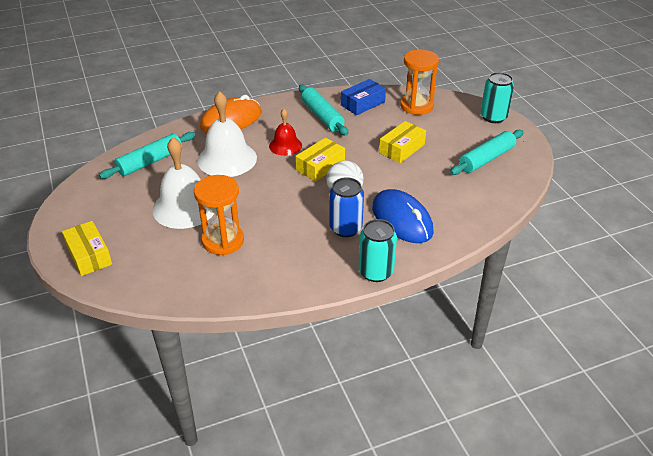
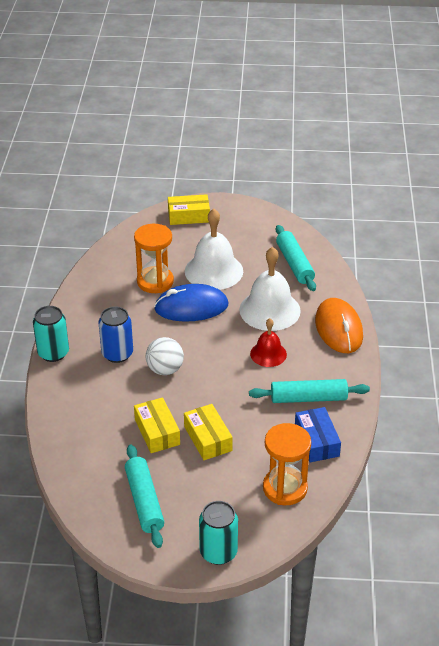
camera: 115 degrees right, 0 degrees up
yellow box [295,138,345,182] -> yellow box moved to [134,397,180,453]
blue mouse [372,189,434,243] -> blue mouse moved to [154,284,229,322]

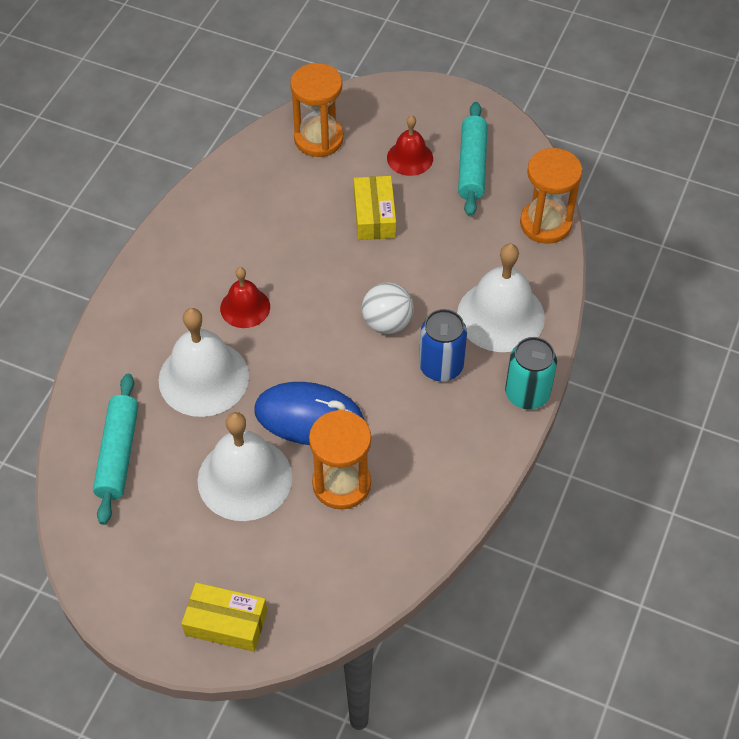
camera: 160 degrees left, 15 degrees up
yellow box [134,397,180,453] -> none
turquoise can [199,501,238,565] -> none
turquoise rolling pin [249,379,370,403] -> none
blue box [295,407,341,462] -> none
orange mouse [315,298,363,353] -> none
none -> red bell [387,115,433,176]
none -> white bell [457,244,545,352]
none -> orange hourglass [520,148,583,244]

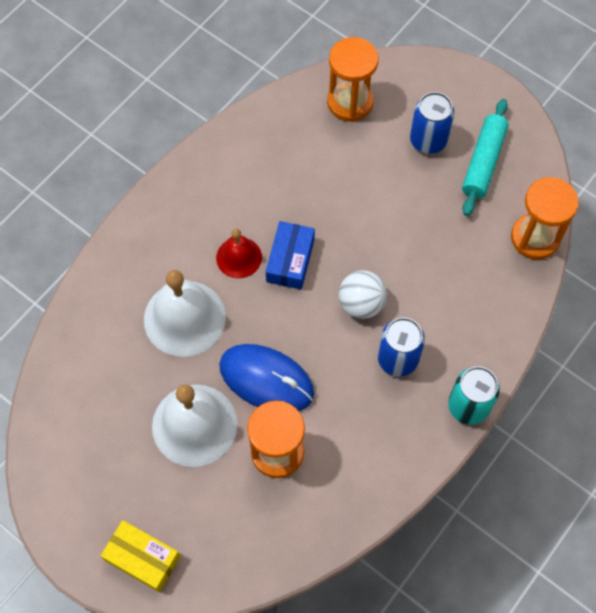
camera: 15 degrees right, 10 degrees up
turquoise rolling pin [93,374,138,525] -> none
yellow box [354,176,396,240] -> none
red bell [387,115,433,176] -> blue can [410,92,454,154]
white bell [457,244,545,352] -> none
none -> blue box [266,221,315,290]

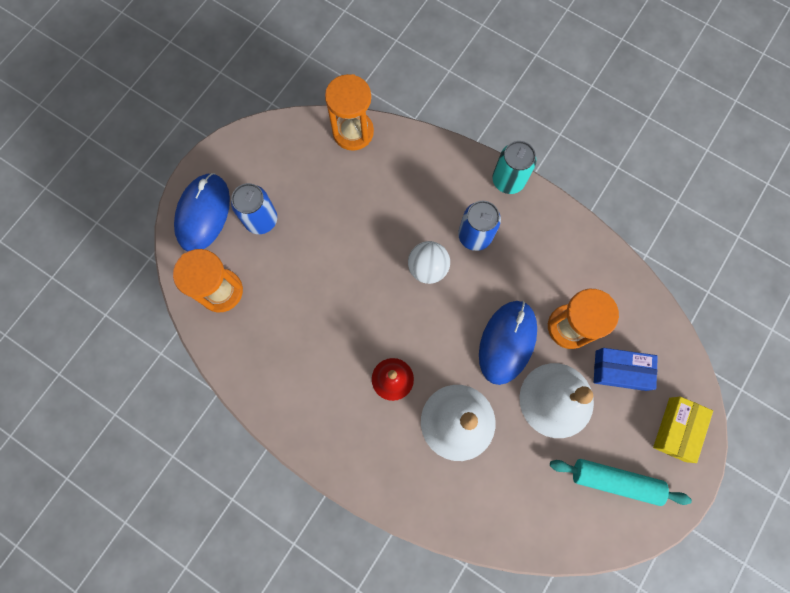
camera: 95 degrees left, 10 degrees up
blue box [266,221,315,290] -> blue box moved to [594,348,658,391]
turquoise rolling pin [462,99,509,216] -> turquoise rolling pin moved to [550,459,692,506]
none -> blue mouse [174,173,230,252]

